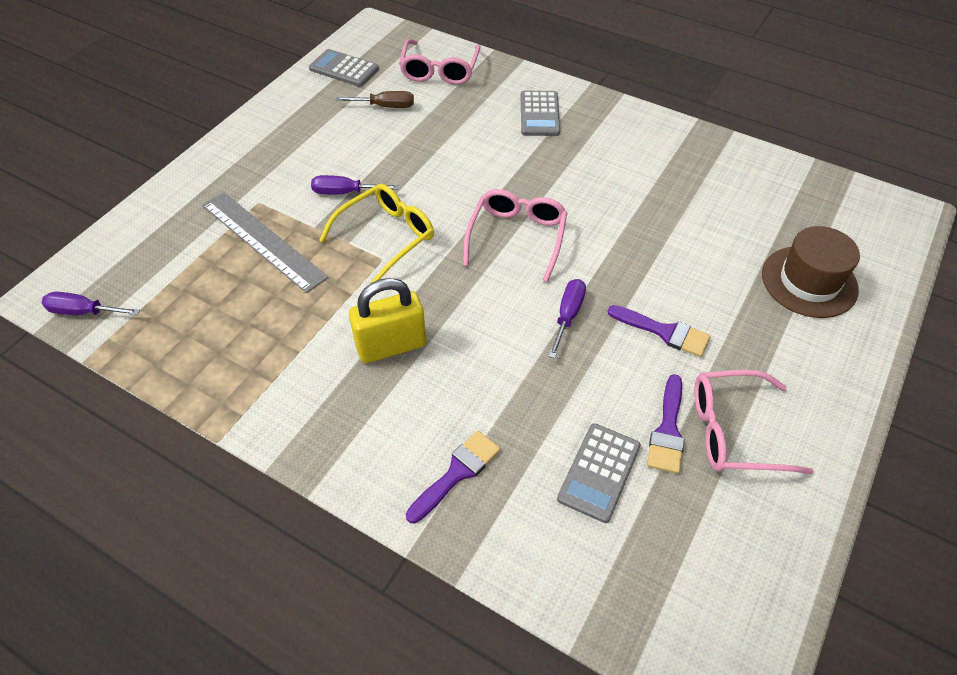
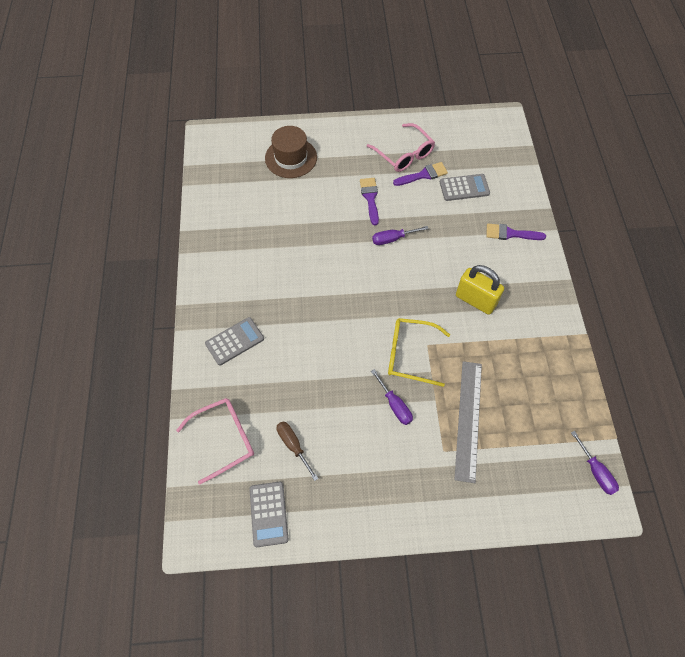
camera: 125 degrees left, 10 degrees up
pink glasses [463,189,568,282] -> none

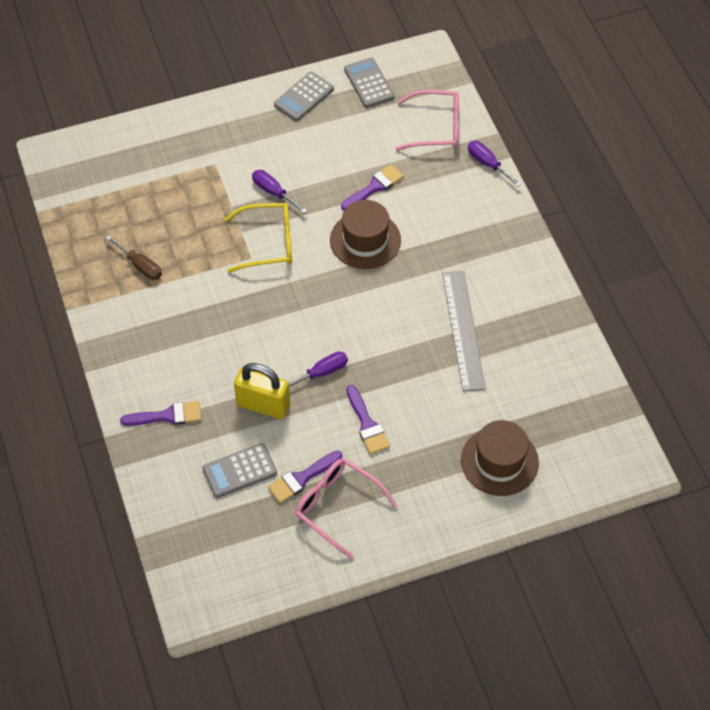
camera: 165 degrees right, 5 degrees down
pink glasses [176,398,254,484] -> pink glasses turned 135 degrees counterclockwise [395,90,459,151]
grey calculator [205,317,264,366] -> grey calculator moved to [274,72,334,121]
brown screwdriver [276,421,318,481] -> brown screwdriver moved to [106,235,162,280]
grey ruler [454,361,482,483] -> grey ruler moved to [442,271,486,392]
yellow padlock [456,265,504,315] -> yellow padlock moved to [234,363,290,419]
purple screwdriver [571,431,619,495] -> purple screwdriver moved to [468,141,521,187]
none -> brown hat [330,200,401,269]
none -> purple brush [341,164,404,211]

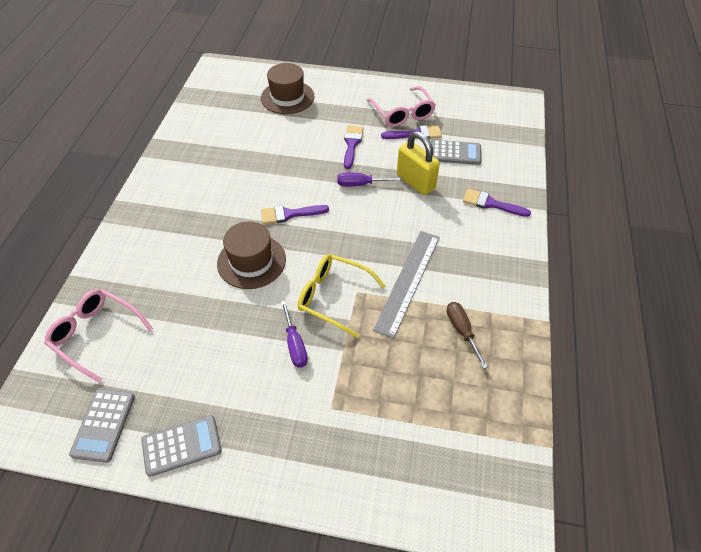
camera: 150 degrees left, 5 degrees down
purple brush [341,164,404,211] -> purple brush moved to [261,205,329,224]
grey ruler [442,271,486,392] -> grey ruler moved to [373,231,440,338]
purple screwdriver [468,141,521,187] -> none

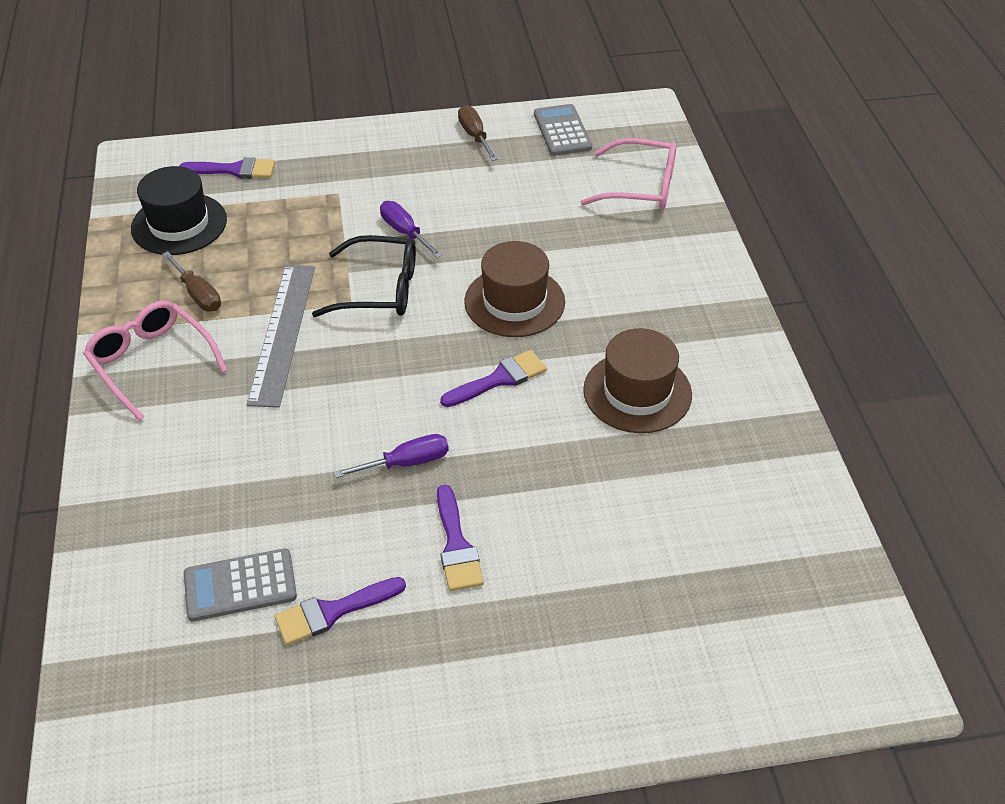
camera: 160 degrees right, 5 degrees down
grey calculator [141,415,222,477] -> brown screwdriver [458,105,498,161]
brown hat [261,63,314,114] -> brown hat moved to [583,328,692,433]
yellow glasses [297,254,386,338] -> black glasses [312,235,416,317]
pink glasses [367,86,436,127] -> pink glasses moved to [83,300,228,421]
yellow padlock [397,131,440,195] -> none
purple brush [463,189,531,217] -> purple brush moved to [179,157,275,179]
none -> black hat [131,166,227,255]

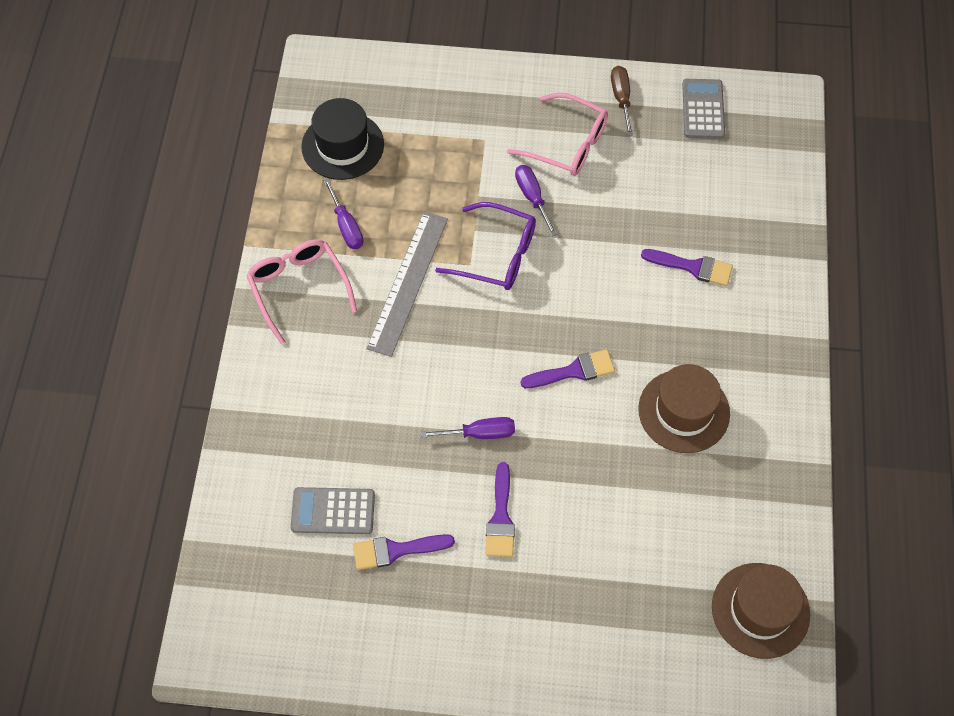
camera: 15 degrees right, 15 degrees up
brown screwdriver [162,251,221,312] -> purple screwdriver [323,178,363,249]
purple brush [179,157,275,179] -> purple brush moved to [641,249,733,286]
black glasses [312,235,416,317] -> purple glasses [435,202,536,290]
brown hat [464,241,565,337] -> brown hat moved to [712,563,810,659]
pink glasses [581,138,677,210] -> pink glasses moved to [507,93,608,176]

